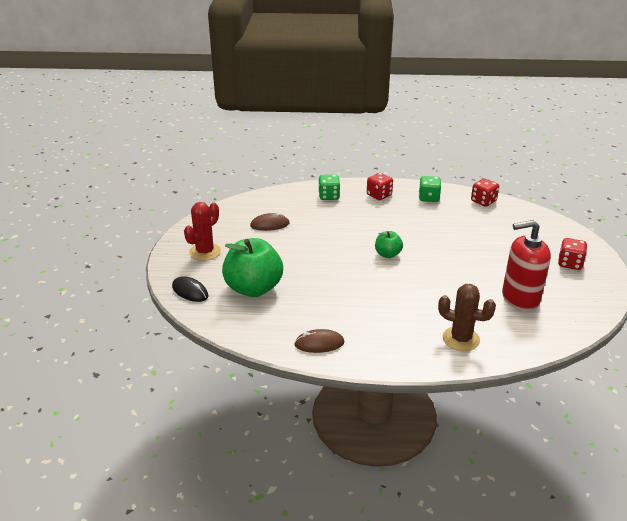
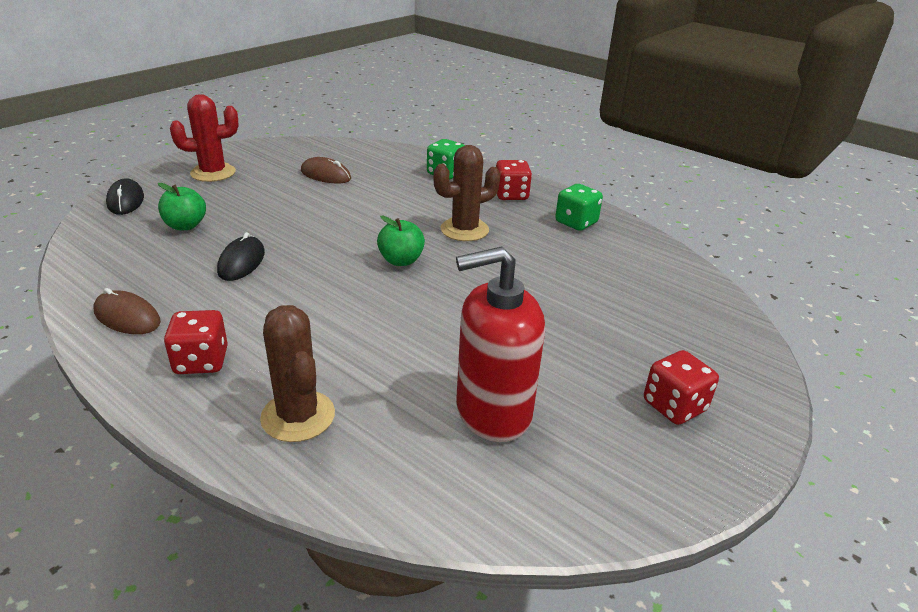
camera: 35 degrees right, 0 degrees up
green apple [222,238,283,297] -> green apple [158,183,206,230], size x0.50
red dice [471,178,499,206] -> red dice moved to [164,310,228,374]
red soap dispenser [502,220,551,311] -> red soap dispenser turned 45 degrees counterclockwise [456,246,545,442]
none -> black mouse [217,232,265,281]
none -> brown cactus [433,145,500,241]

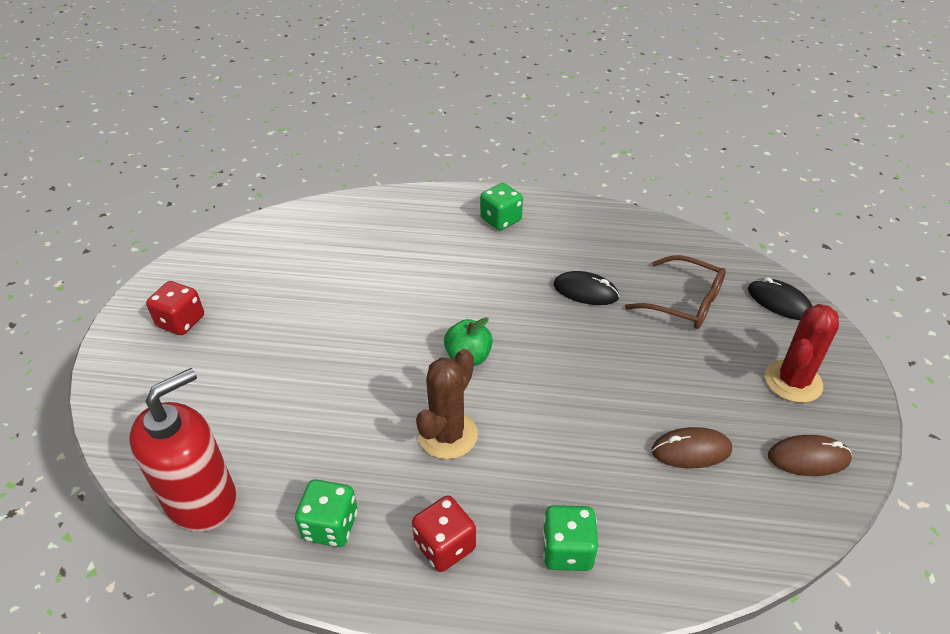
camera: 150 degrees right, 10 degrees up
brown mouse [93,288,161,334] -> brown mouse moved to [768,435,852,476]
green apple [158,183,206,230] -> brown glasses [625,255,726,329]
red dice [164,310,228,374] -> green dice [480,183,523,230]
black mouse [217,232,265,281] -> black mouse turned 45 degrees counterclockwise [553,271,619,305]
brown cactus [260,305,335,442] -> none
red soap dispenser [456,246,545,442] -> red soap dispenser moved to [129,368,237,532]

